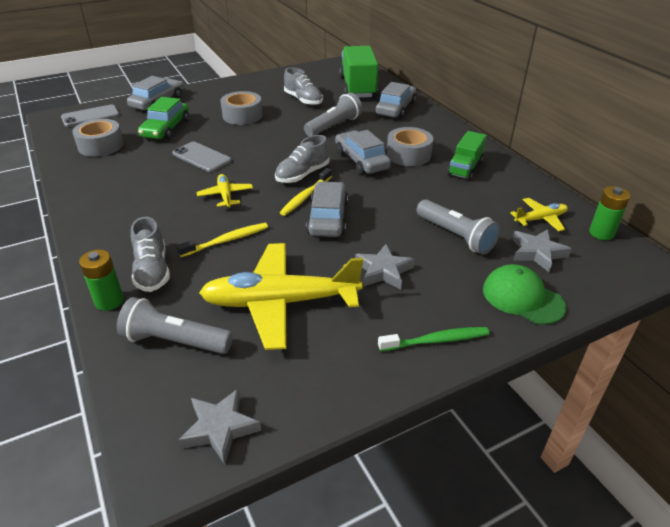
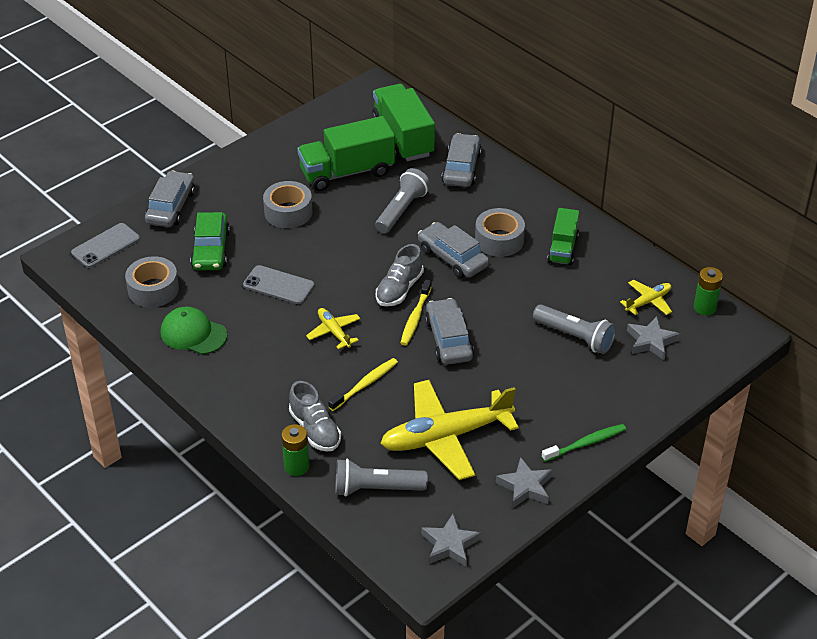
camera: 15 degrees left, 5 degrees up
grey shoe [284,67,323,105] -> green truck [297,116,395,191]
grey star [355,244,414,290] -> grey star moved to [496,457,553,508]
green cap [483,264,566,325] -> green cap moved to [161,306,227,355]

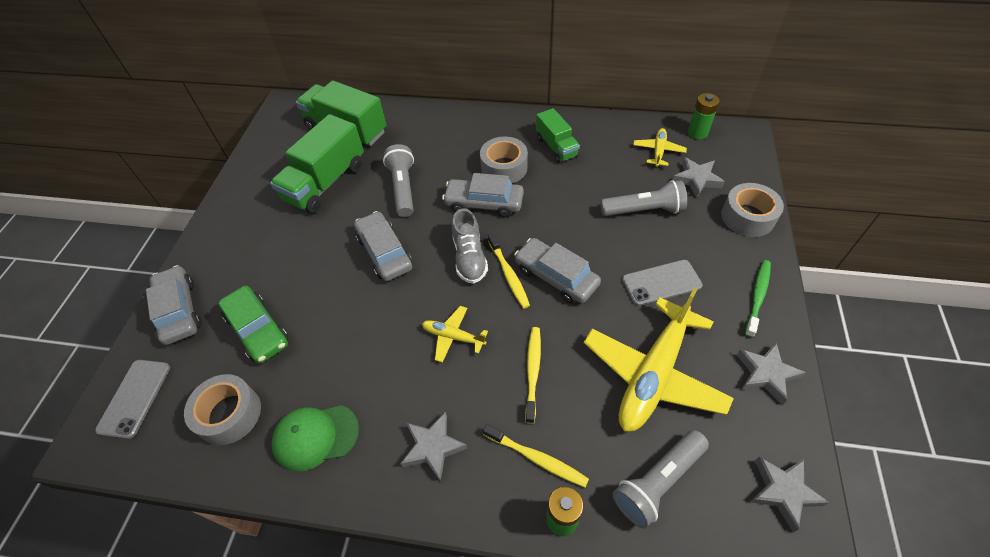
camera: 35 degrees left, 10 degrees up
grey phone [243,265,314,304] -> grey phone moved to [622,260,703,306]
grey tape [263,181,312,228] -> grey tape moved to [721,183,784,237]
grey shoe [289,381,341,451] -> yellow toothbrush [483,424,589,487]
grey car [442,133,482,187] -> grey car moved to [354,211,412,281]
none -> grey star [400,412,468,482]

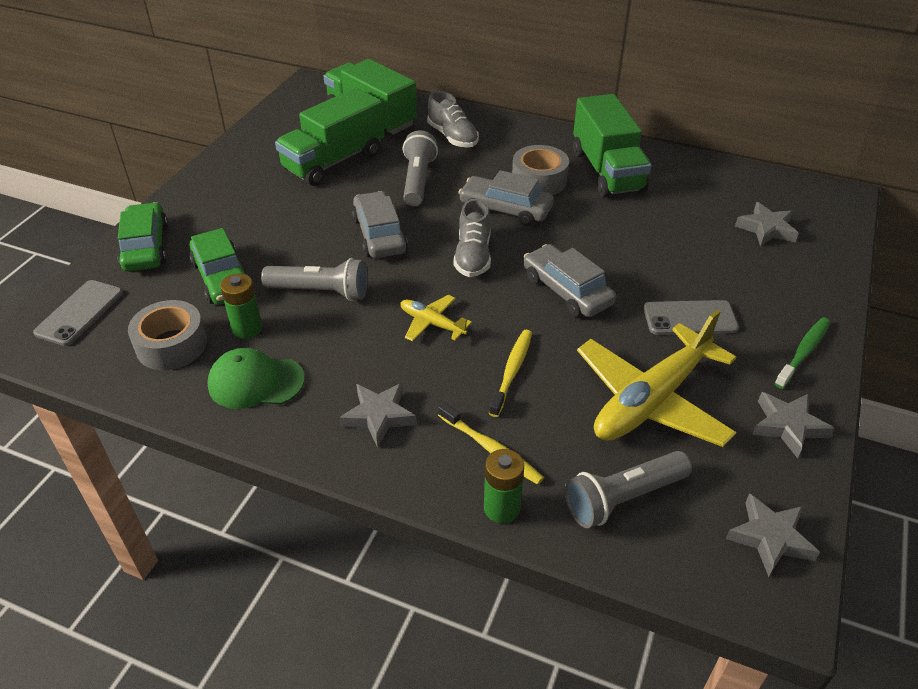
camera: 10 degrees right, 10 degrees down
grey car [146,265,202,345] -> green car [118,202,168,271]
yellow toothbrush [488,233,530,309] -> none
green truck [536,108,580,163] -> green truck [573,94,651,197], size x1.70
grey flashlight [601,180,687,216] -> grey flashlight moved to [261,258,368,301]
yellow plane [633,128,687,167] -> none
green battery [688,93,720,139] -> green battery moved to [220,273,262,339]
grey tape [721,183,784,237] -> none
none -> grey shoe [427,91,479,147]

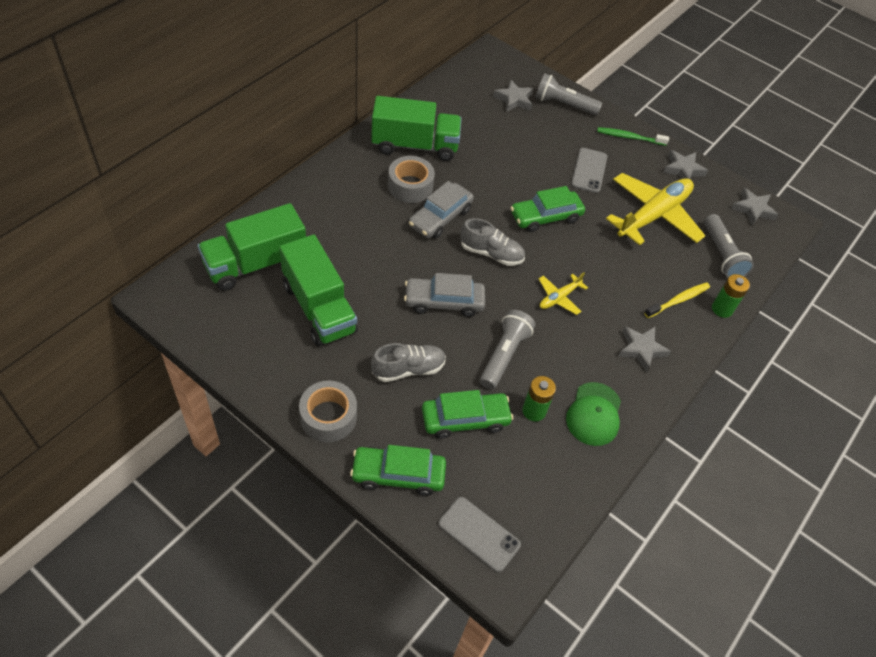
camera: 80 degrees left, 10 degrees up
grey tape [128,300,207,370] -> grey tape moved to [299,380,357,442]
grey flashlight [403,130,438,206] -> grey flashlight moved to [535,74,602,115]
grey shoe [427,91,479,147] -> grey shoe moved to [371,343,446,382]
yellow toothbrush [489,330,532,417] -> none
grey car [523,244,616,317] -> green car [510,186,585,232]
yellow plane [577,310,737,447] -> yellow plane turned 105 degrees counterclockwise [606,173,705,245]
green toothbrush [774,317,830,389] -> green toothbrush turned 45 degrees counterclockwise [597,127,669,146]

